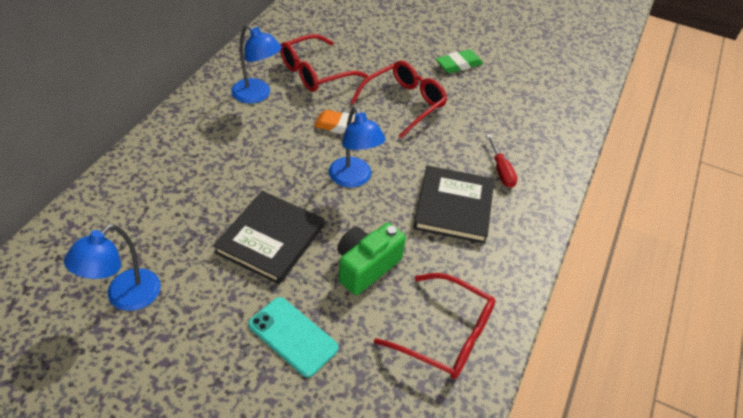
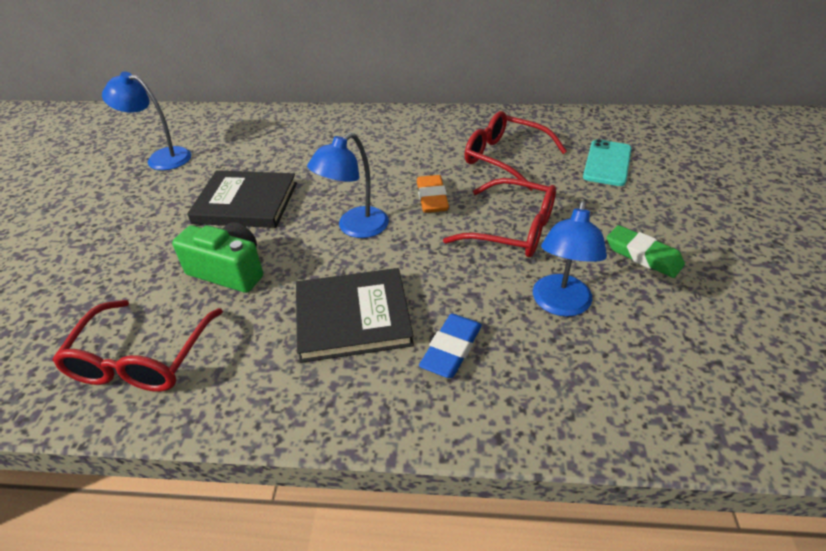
camera: 75 degrees right, 5 degrees down
blue lamp [231,25,282,104] -> blue lamp moved to [533,200,607,317]
turquoise phone [248,297,339,377] -> turquoise phone moved to [583,139,632,186]
red screwdriver [486,134,518,188] -> blue eraser [419,314,482,378]

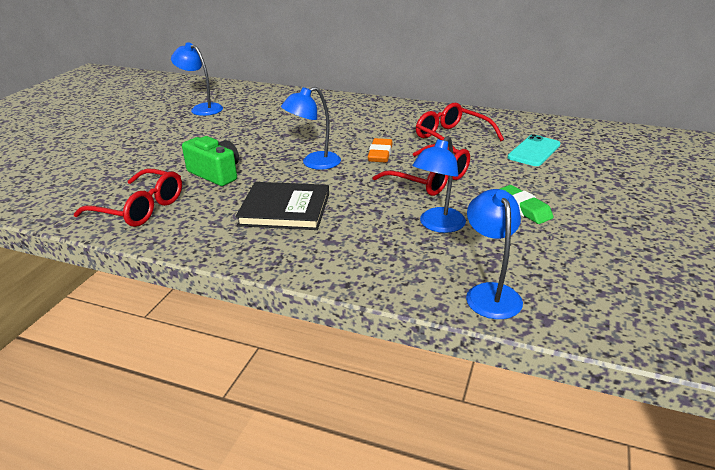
camera: 15 degrees right, 10 degrees down
red glasses [52,300,223,392] -> red glasses turned 90 degrees counterclockwise [74,168,182,227]
black book [187,170,297,228] -> none
blue eraser [419,314,482,378] -> none
none -> blue lamp [466,189,523,319]

